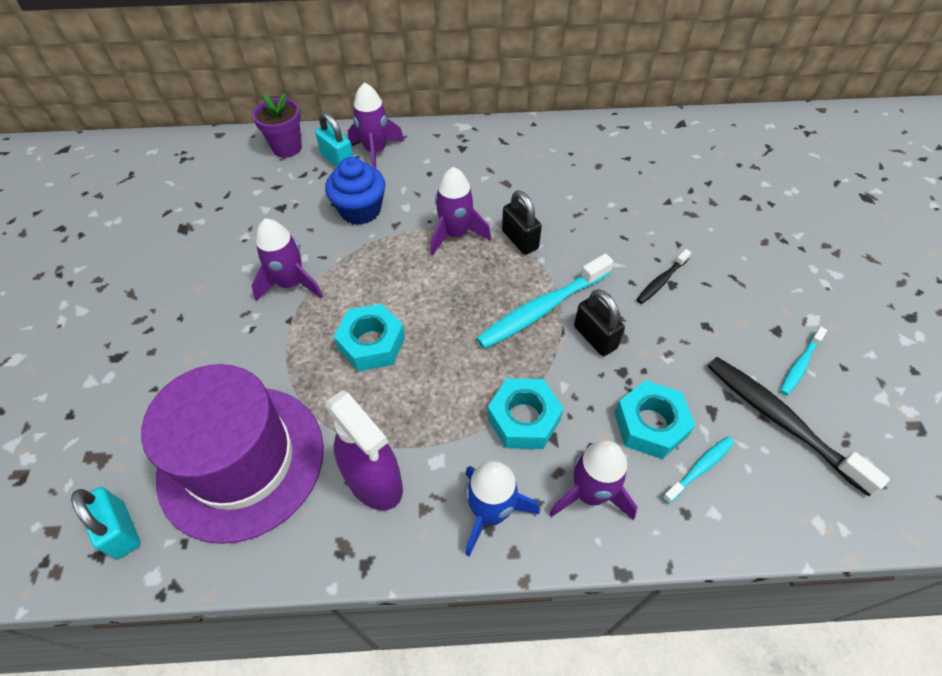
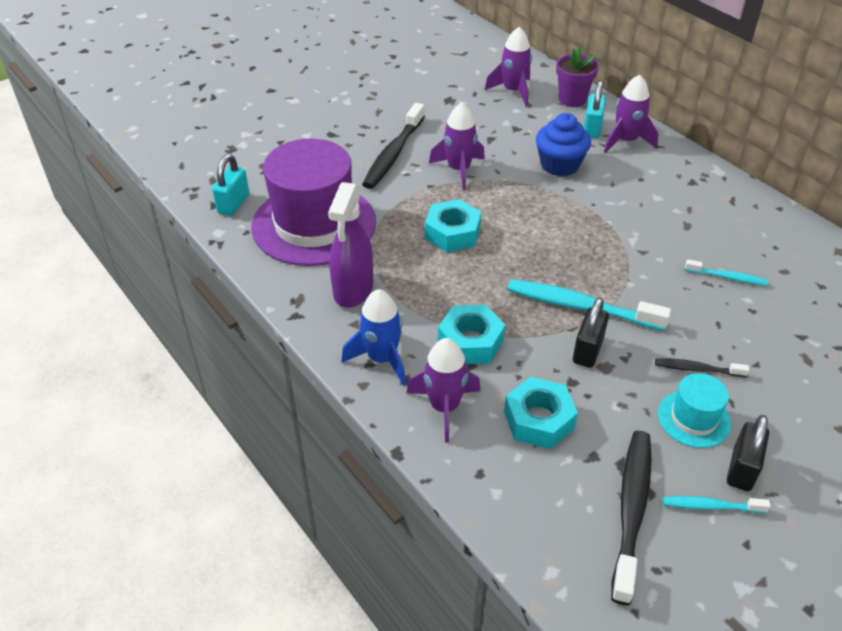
camera: 55 degrees right, 10 degrees down
purple rocket [430,167,491,256] -> purple rocket moved to [485,27,532,106]
black padlock [502,190,542,255] -> black padlock moved to [727,415,769,491]
turquoise toothbrush [662,437,734,504] -> turquoise toothbrush moved to [685,259,768,286]
none -> black toothbrush [362,103,425,189]
none -> turquoise hat [658,373,731,448]

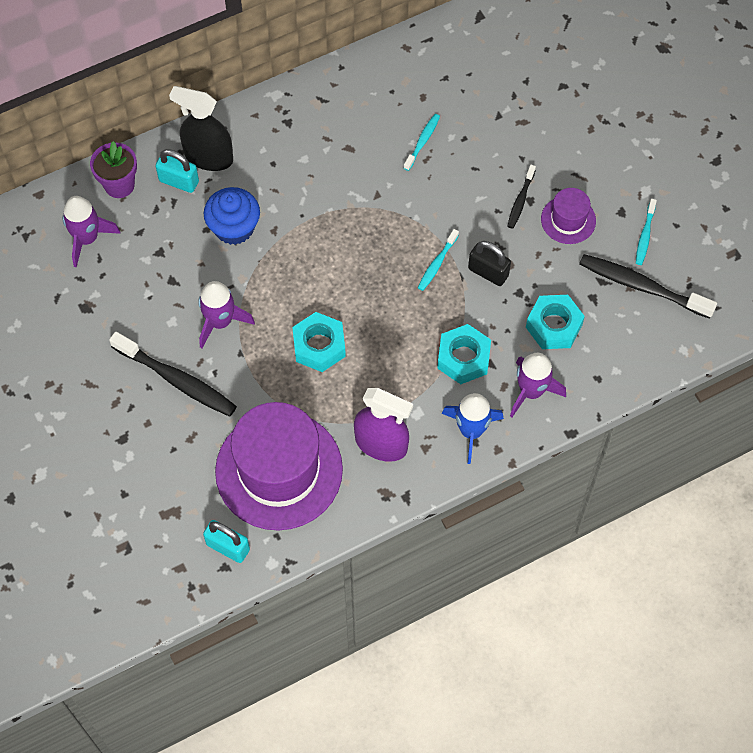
camera: 80 degrees left, 20 degrees up
turquoise toothbrush [507,279,671,331] -> turquoise toothbrush [418,229,459,291], size x0.52
purple rocket [604,75,659,153] -> black spray bottle [169,86,233,171]
turquoise hat [658,373,731,448] -> purple hat [541,188,596,244]
black padlock [727,415,769,491] -> none

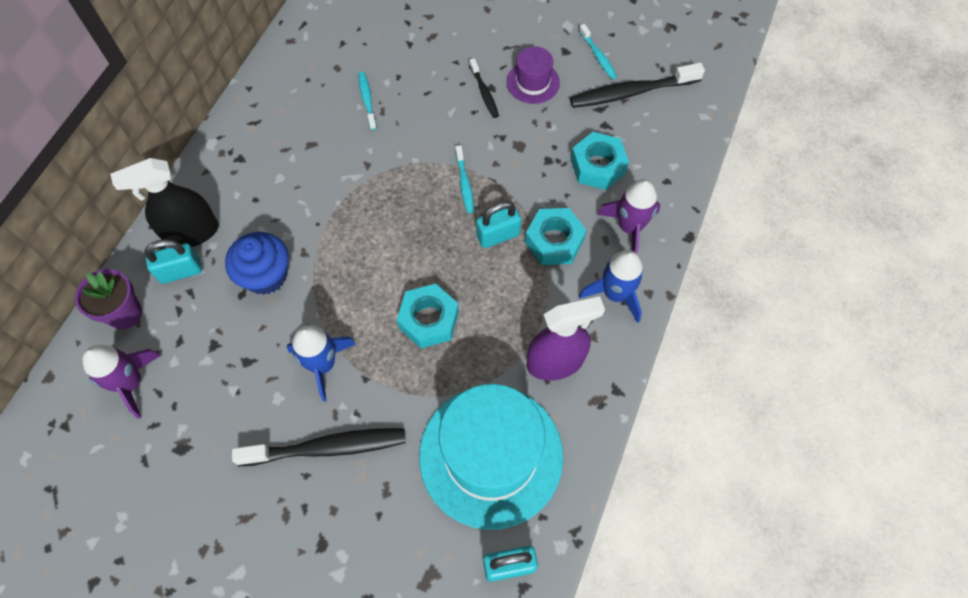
camera: 40 degrees left, 0 degrees up
purple rocket [198,281,255,348] -> blue rocket [287,325,356,402]
purple hat [215,402,343,531] -> turquoise hat [419,384,563,530]
black padlock [468,241,511,286] -> none
none -> turquoise padlock [476,201,521,248]

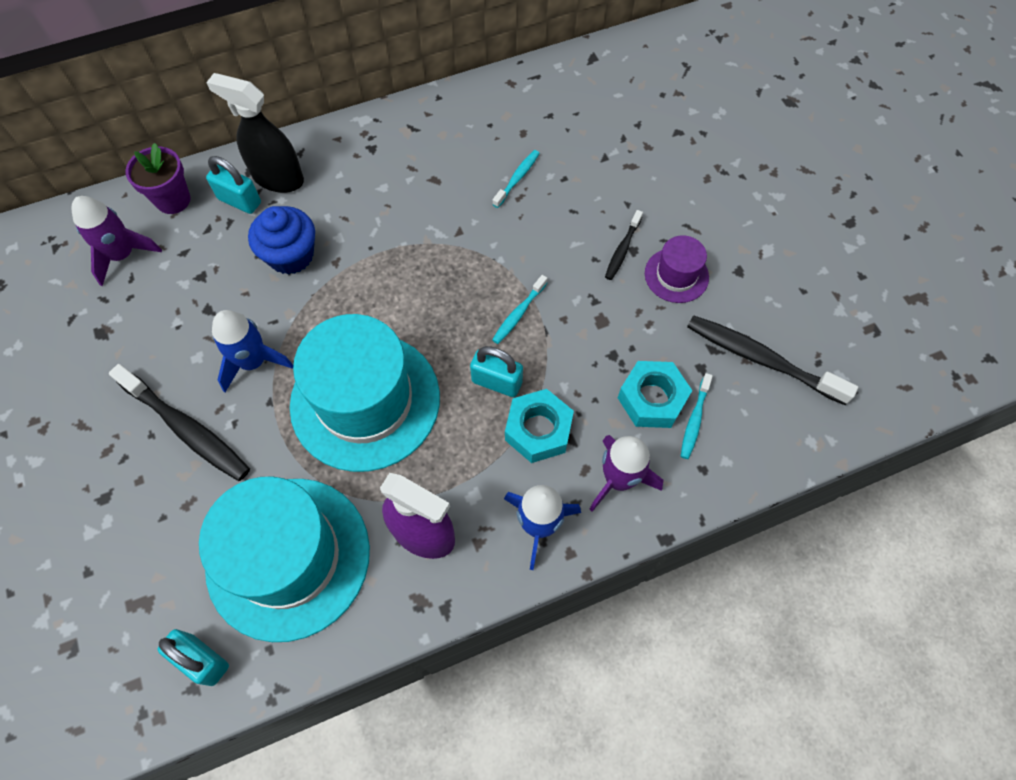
camera: 45 degrees right, 0 degrees up
turquoise nut [397,284,459,348] -> turquoise hat [290,314,440,472]
turquoise toothbrush [579,24,617,80] -> turquoise toothbrush moved to [681,373,713,459]

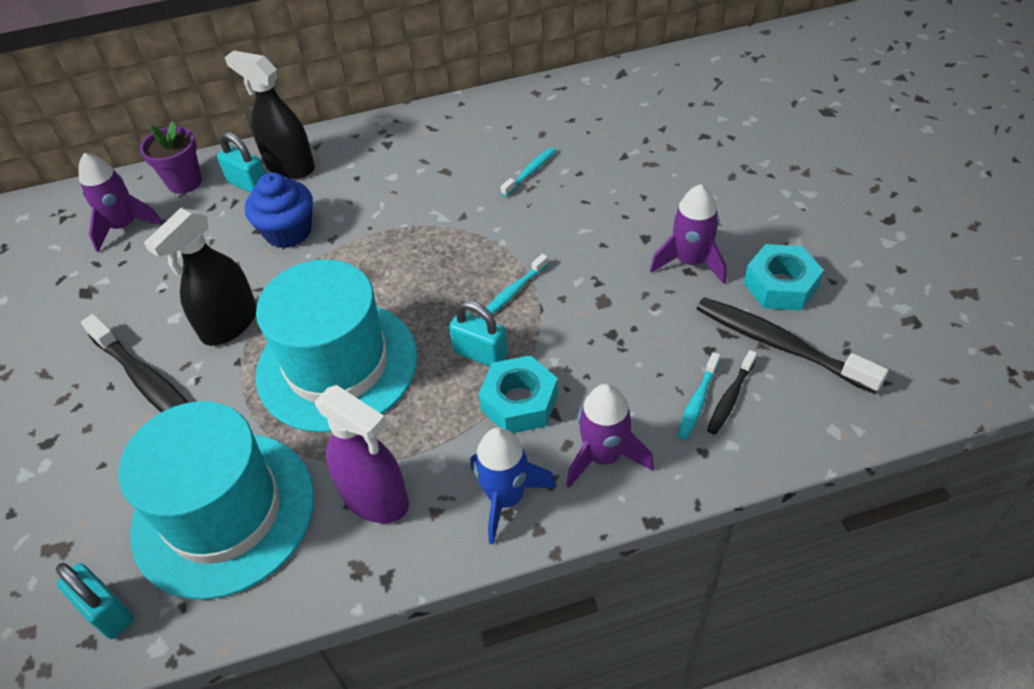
camera: 10 degrees right, 15 degrees down
blue rocket [212,310,293,392] -> black spray bottle [144,208,257,346]
black toothbrush [605,210,643,280] -> black toothbrush moved to [707,350,757,434]
turquoise nut [618,361,692,428] -> turquoise nut moved to [744,244,824,311]
purple hat [645,235,709,303] -> purple rocket [650,184,726,284]

